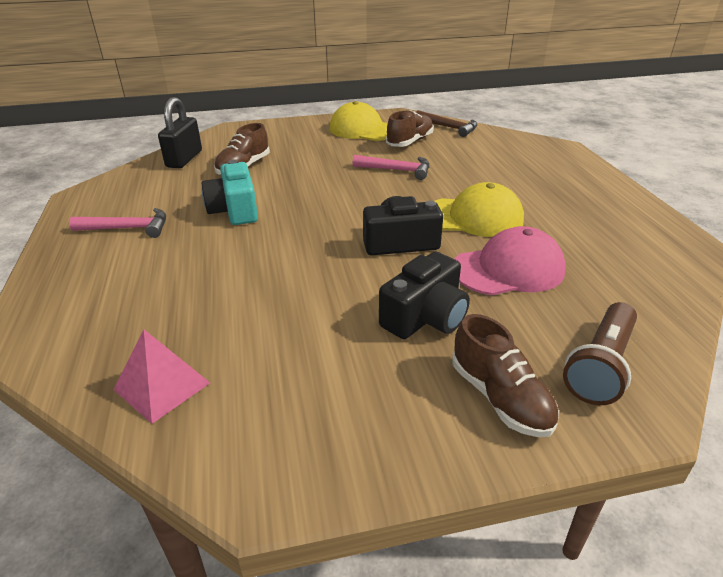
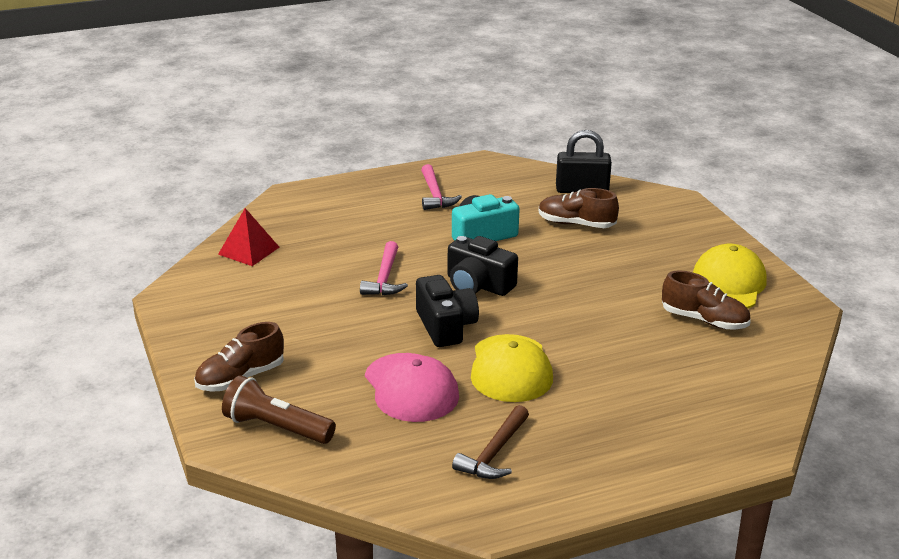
camera: 80 degrees right, 5 degrees down
pink pyramid [114,329,210,424] -> red pyramid [218,208,279,266]
pink hammer [353,155,429,180] -> pink hammer moved to [360,241,408,295]
black camera [379,252,470,339] -> black camera moved to [447,236,518,296]
brown hammer [416,110,477,137] -> brown hammer moved to [452,405,529,479]

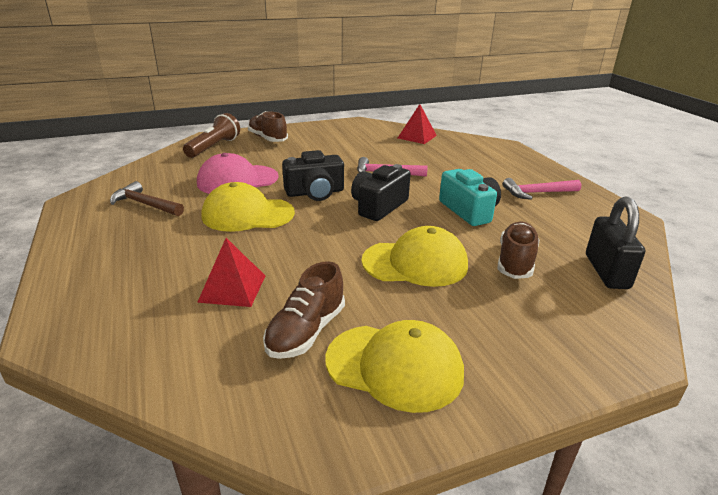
camera: 90 degrees right, 0 degrees up
none -> red pyramid [197,238,265,307]
none -> yellow cap [362,226,468,287]

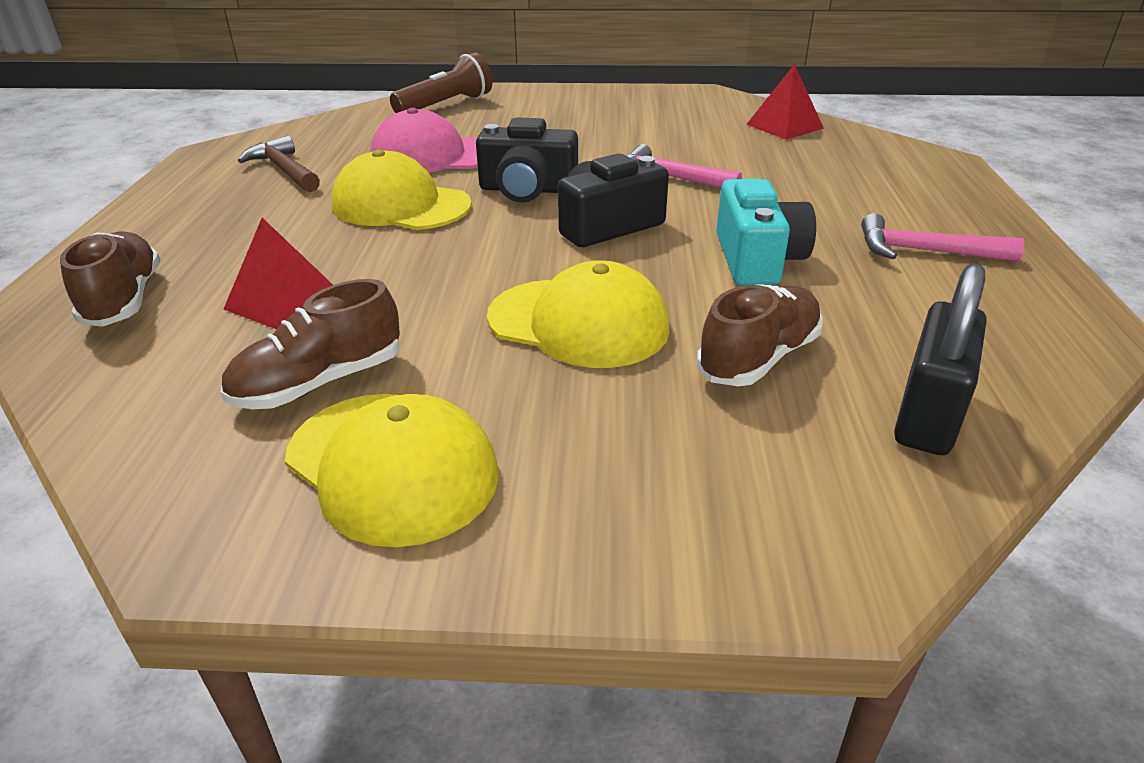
camera: 25 degrees right, 5 degrees up
brown shoe [248,111,288,142] -> brown shoe moved to [60,232,161,327]

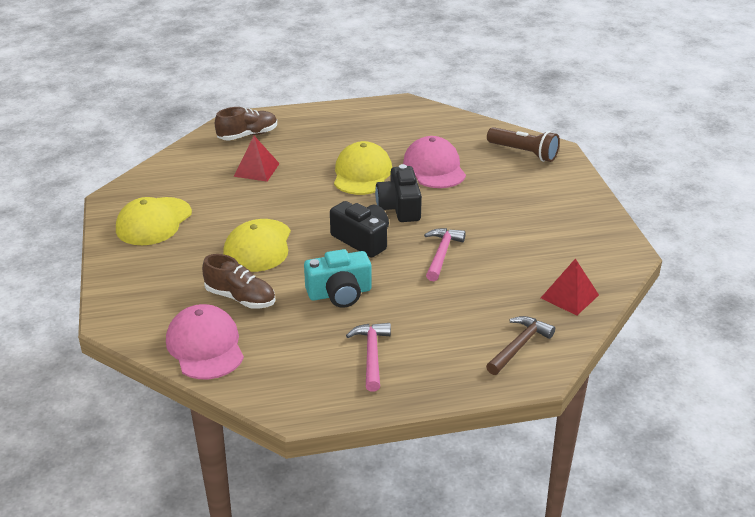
camera: 75 degrees right, 0 degrees up
brown shoe [220,279,400,409] -> none
brown hammer [238,135,320,192] -> brown hammer moved to [486,316,555,375]
black padlock [894,263,986,455] -> pink cap [166,304,244,379]

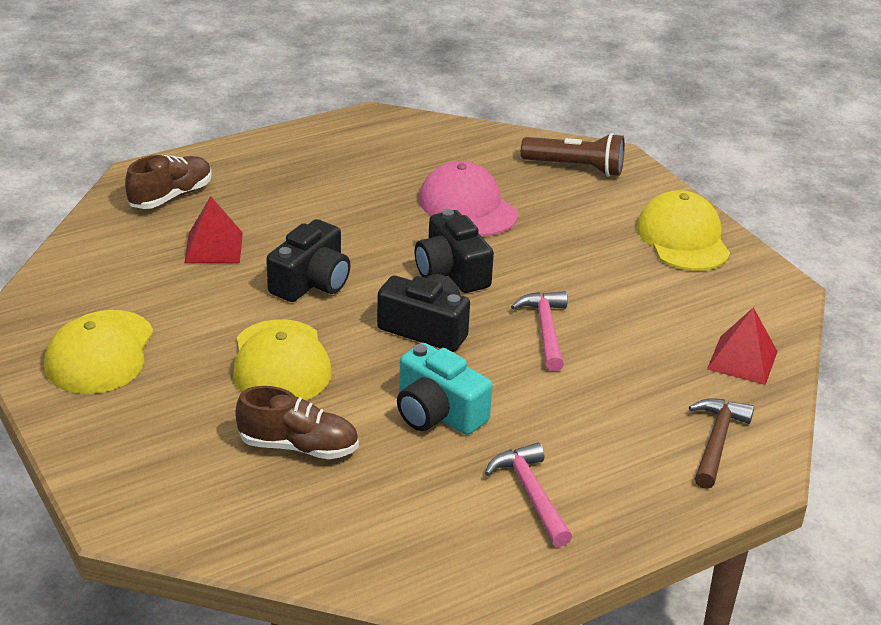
camera: 20 degrees left, 0 degrees up
pink cap [166,304,244,379] -> none
turquoise camera [304,249,372,308] -> turquoise camera turned 75 degrees clockwise [397,343,492,435]
yellow cap [334,141,392,195] -> yellow cap moved to [637,190,730,271]
none -> black camera [266,219,350,302]

